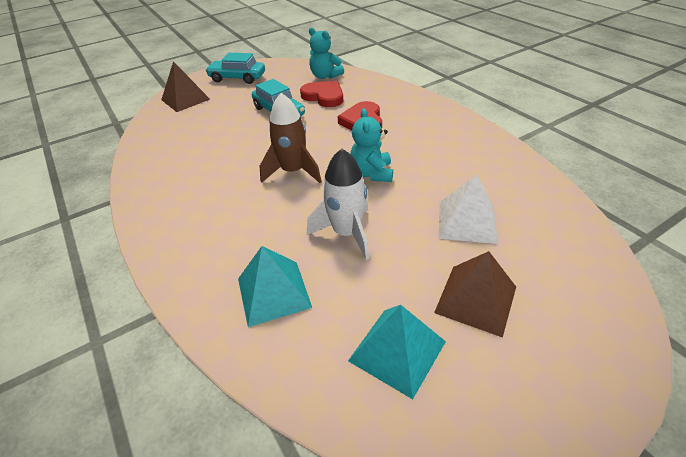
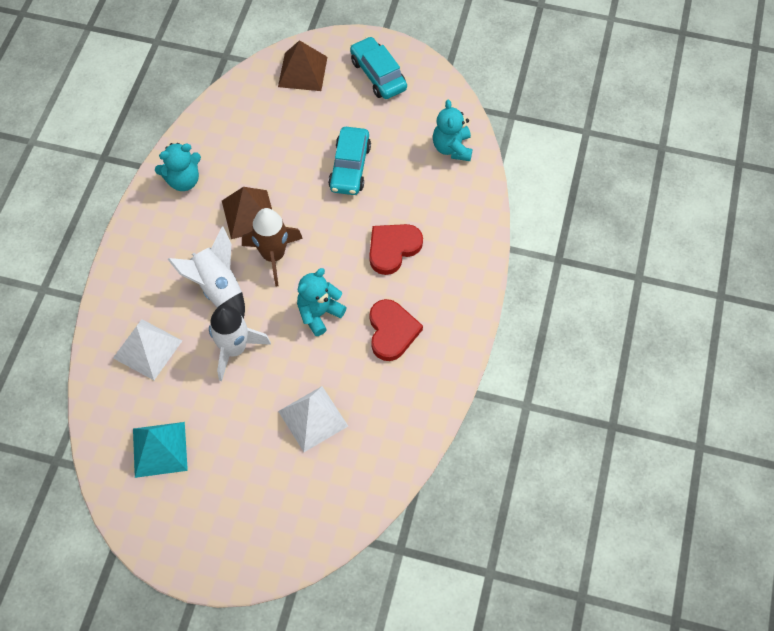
camera: 45 degrees right, 20 degrees up
turquoise pyramid [238,246,312,327] -> white pyramid [113,319,182,380]
red heart [300,81,343,107] -> red heart moved to [369,299,423,361]
brown pyramid [434,251,516,338] -> brown pyramid moved to [222,187,272,239]
none -> turquoise teddy bear [155,143,201,191]
none -> white rocket [168,227,245,319]

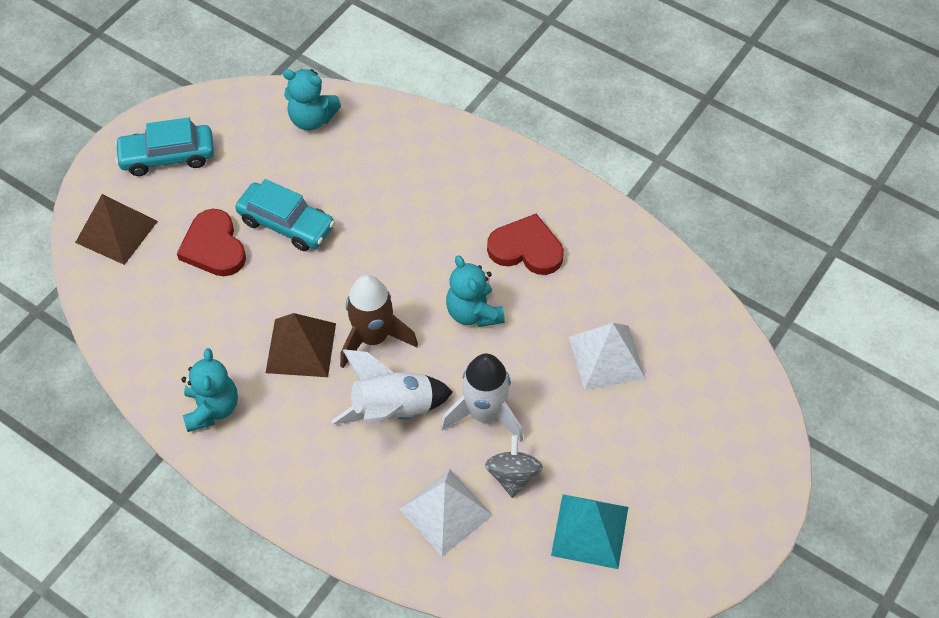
camera: 70 degrees left, 5 degrees down
red heart [369,224,423,275] -> red heart moved to [177,209,246,276]
none -> grey spinning top [485,435,543,498]

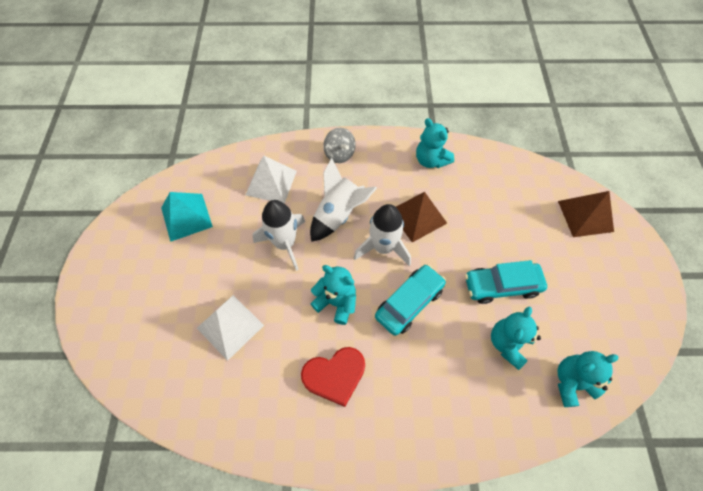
camera: 145 degrees right, 5 degrees up
turquoise car [115,117,214,176] -> turquoise car moved to [375,264,446,336]
red heart [177,209,246,276] -> none
brown rocket [340,275,418,368] -> white rocket [354,204,411,266]
grey spinning top [485,435,543,498] -> grey spinning top moved to [323,128,356,163]
none -> turquoise teddy bear [491,307,541,370]

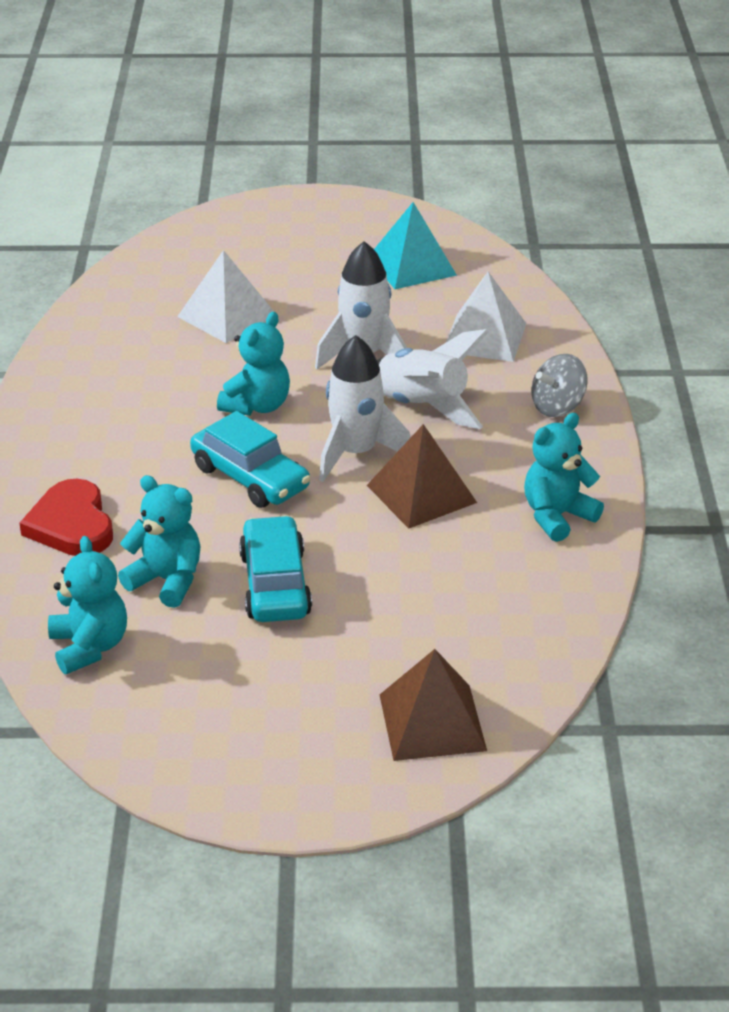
camera: 90 degrees right, 25 degrees down
red heart [301,347,365,407] -> red heart moved to [19,479,113,556]

